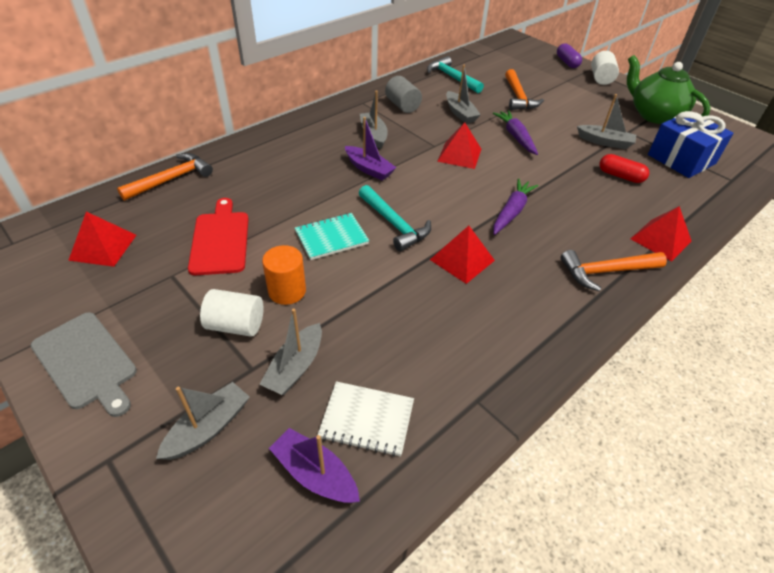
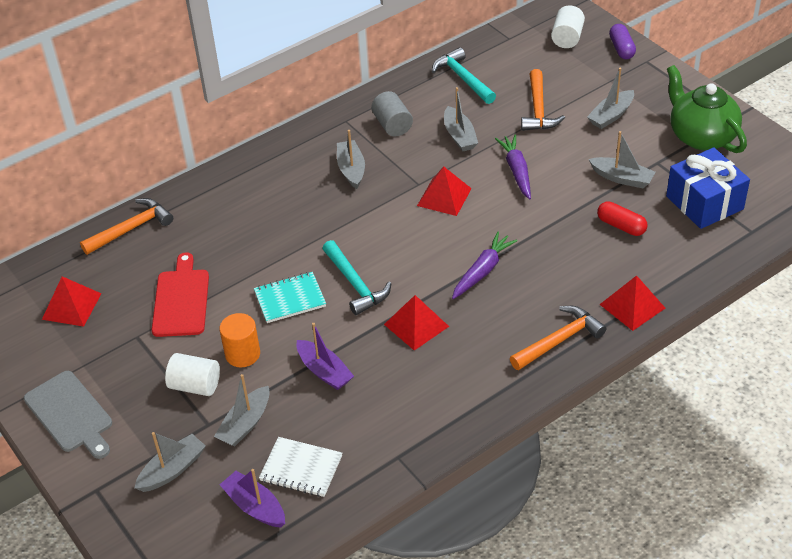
camera: 10 degrees right, 0 degrees up
purple boat [345,117,397,180] -> purple boat moved to [296,323,354,390]
orange hammer [561,250,667,291] -> orange hammer turned 150 degrees clockwise [510,306,607,370]
white cylinder [591,51,619,85] -> white cylinder moved to [551,5,585,48]
none -> grey boat [587,68,634,129]

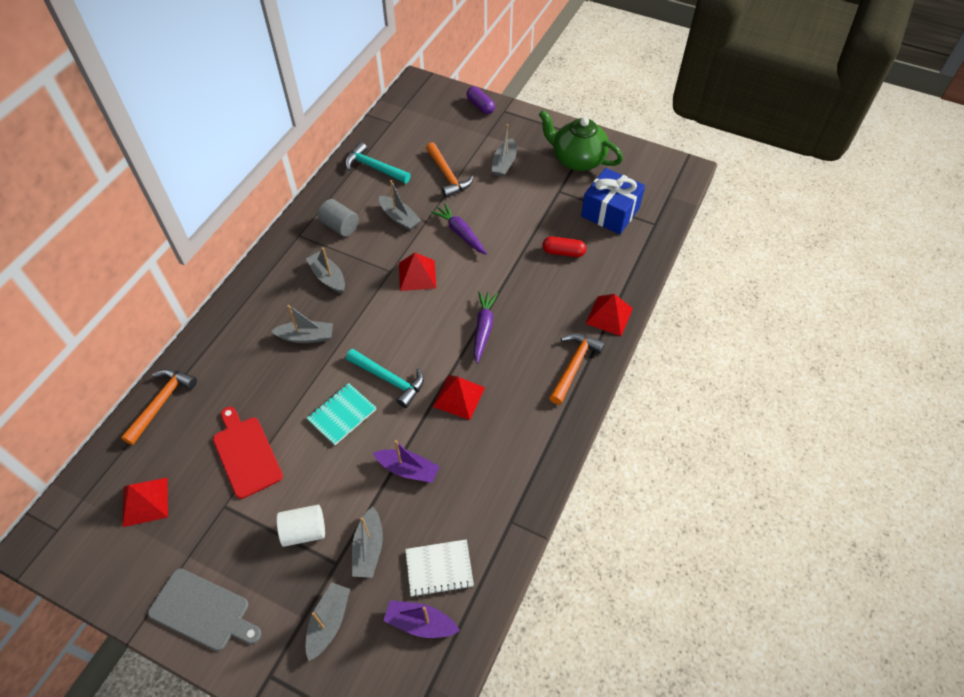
camera: 30 degrees left, 10 degrees up
orange cylinder [219,313,260,367] -> none
white cylinder [551,5,585,48] -> none
grey boat [589,131,655,188] -> grey boat moved to [271,305,333,343]

